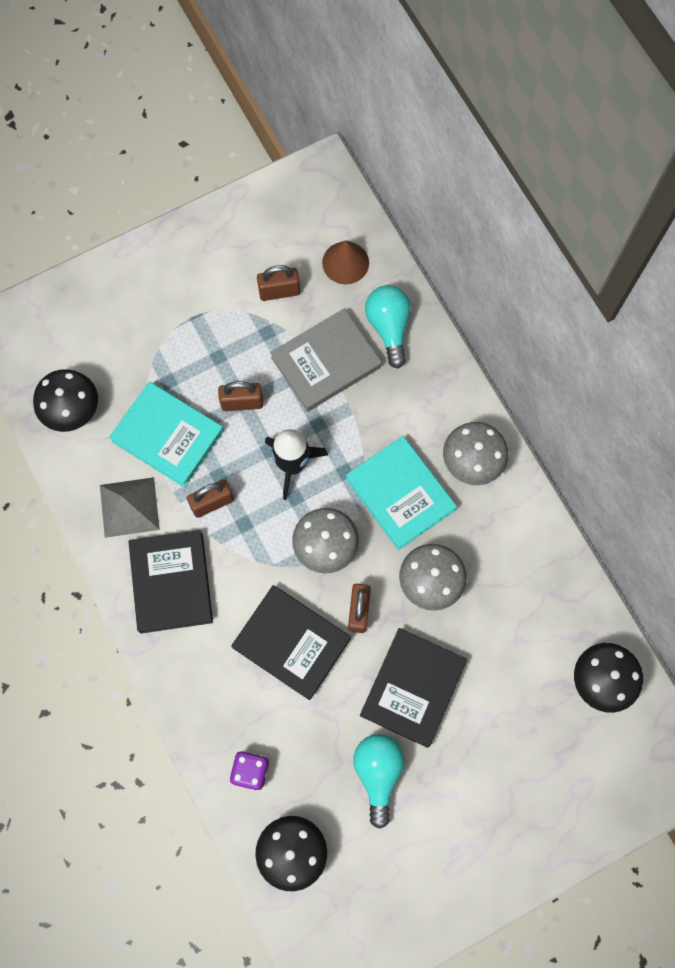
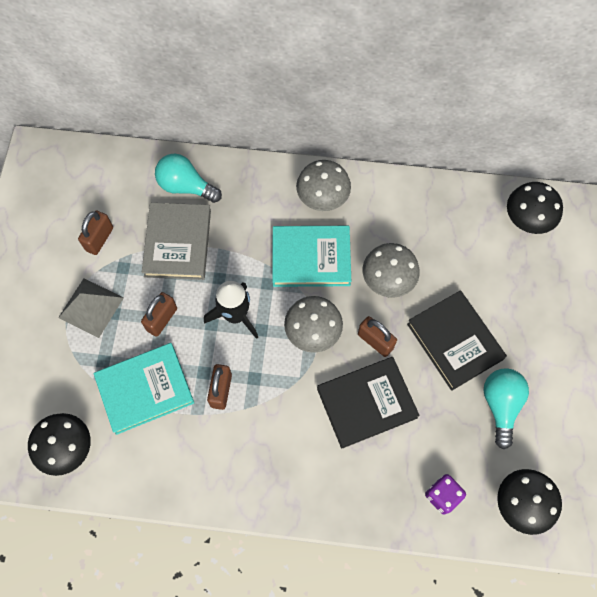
camera: 55 degrees left, 5 degrees down
grey pyramid [100,477,160,538] -> grey pyramid moved to [58,278,124,338]
black book [129,530,213,633] -> none
brown cone [322,240,369,284] -> none
turquoise light bulb [353,734,404,829] -> turquoise light bulb turned 60 degrees clockwise [484,368,529,449]

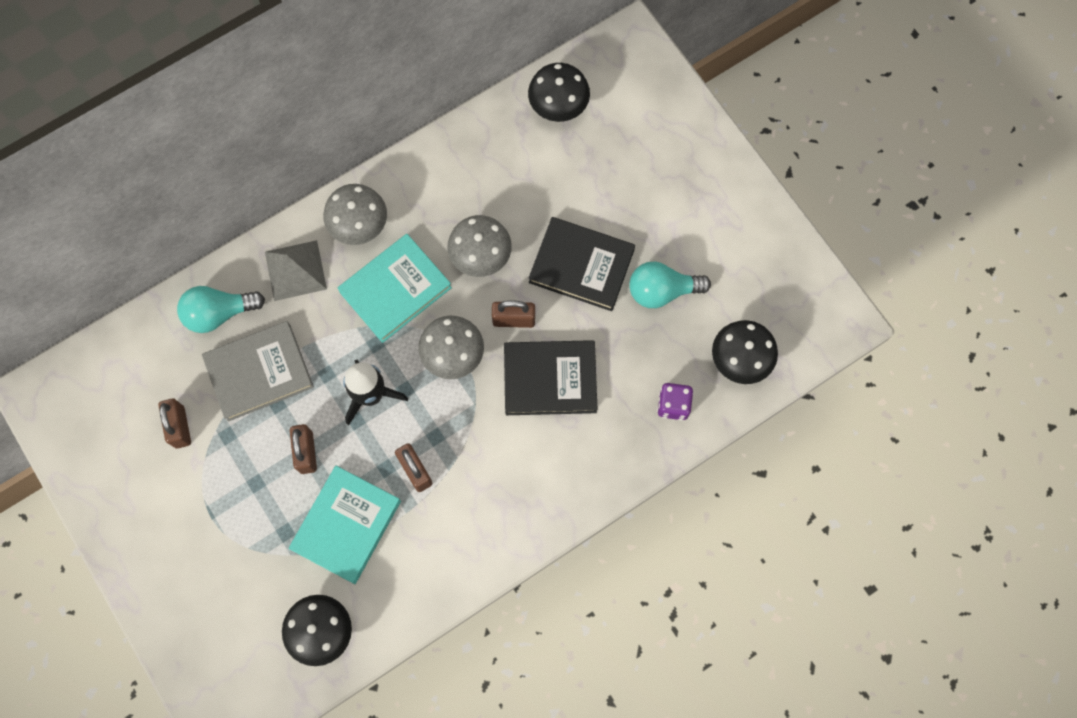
camera: 40 degrees left, 5 degrees up
grey pyramid [58,278,124,338] -> grey pyramid moved to [265,240,327,301]
grey book [142,203,211,280] -> grey book turned 75 degrees counterclockwise [202,321,314,422]
black book [317,357,420,449] -> black book turned 60 degrees clockwise [504,340,597,415]
turquoise light bulb [484,368,529,449] -> turquoise light bulb turned 60 degrees counterclockwise [629,261,711,308]

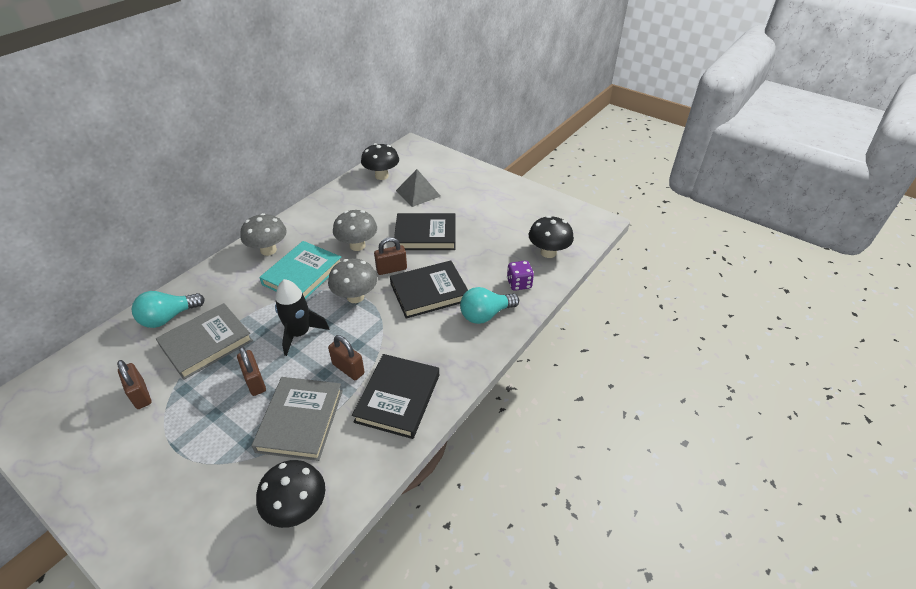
camera: 20 degrees left, 30 degrees down
grey pyramid [265,240,327,301] -> grey pyramid moved to [396,169,440,207]
turquoise book [289,466,401,584] -> grey book [252,377,343,461]
turquoise light bulb [629,261,711,308] -> turquoise light bulb moved to [460,287,519,324]
none -> black book [352,354,439,439]

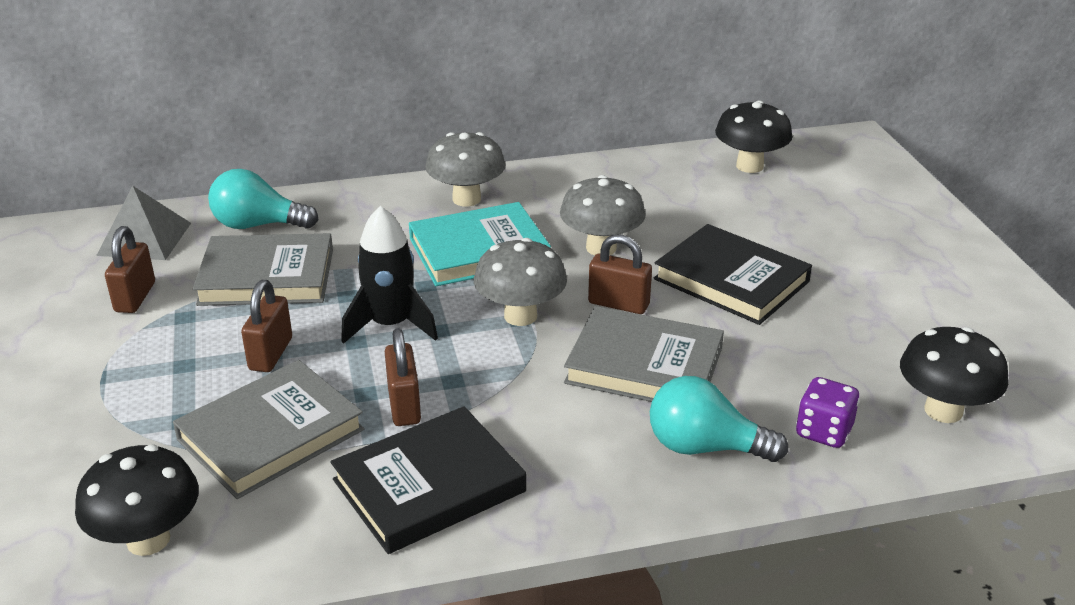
camera: 40 degrees right, 10 degrees down
black book [390,261,468,319] -> grey book [564,306,724,402]
grey pyramid [396,169,440,207] -> grey pyramid moved to [96,186,191,260]

